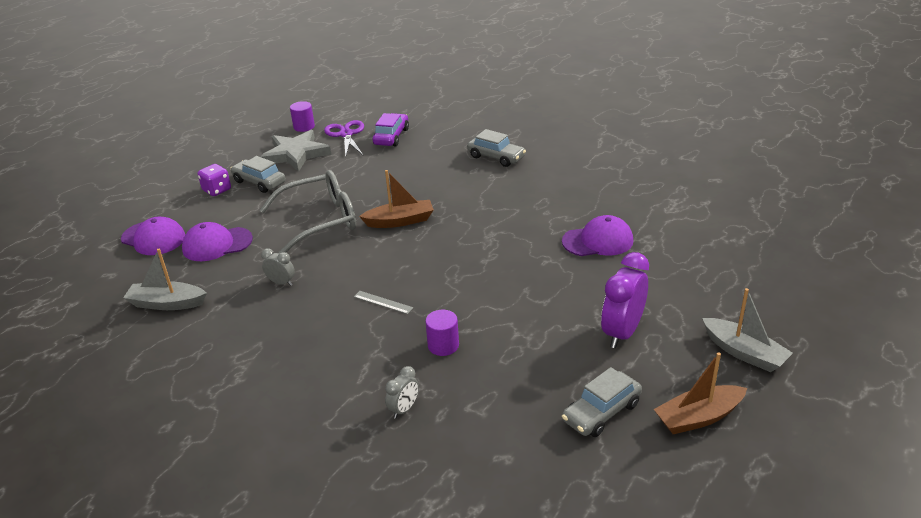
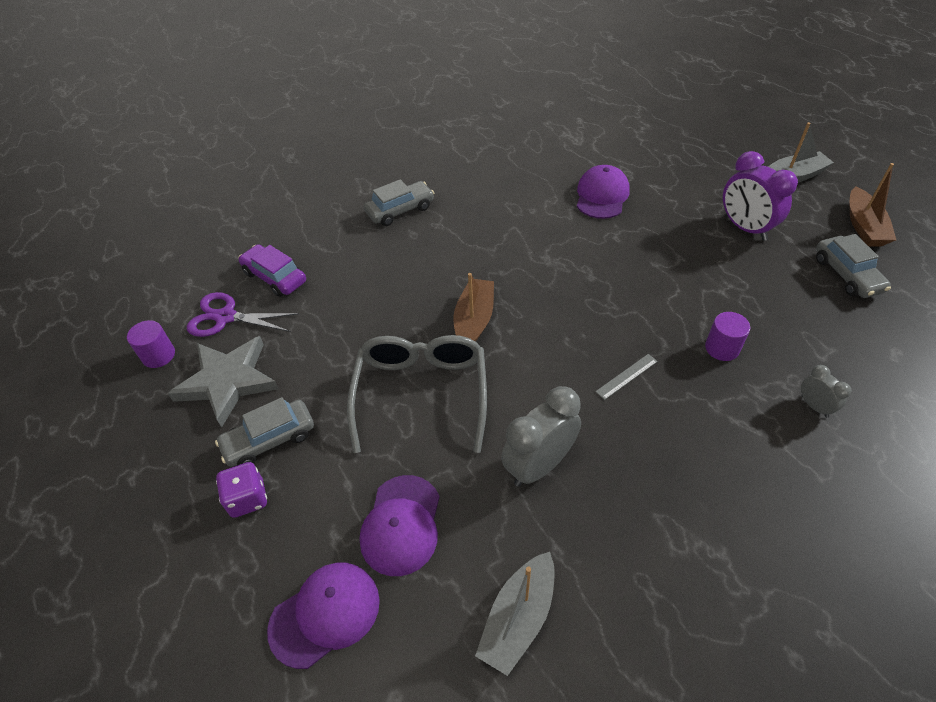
camera: 65 degrees left, 15 degrees up
grey clock [261,248,295,286] -> grey clock [501,386,581,487], size x1.93

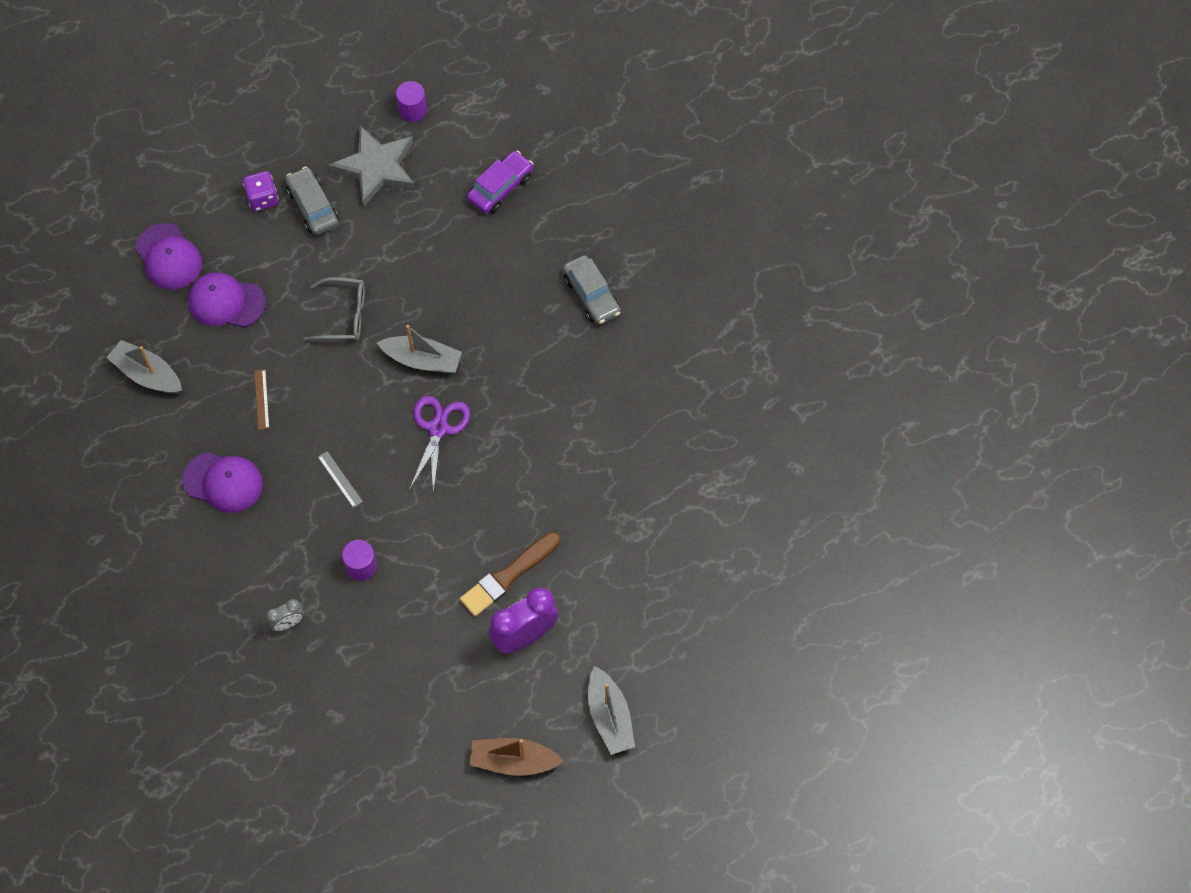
camera: 90 degrees right, 15 degrees up
purple scissors [187,292,299,337] -> purple scissors moved to [409,396,470,494]
grey glasses [347,335,487,453] -> grey glasses [303,277,365,341], size x0.61
brown boat [453,273,494,341] -> grey boat [377,325,462,373]
grey clock [501,386,581,487] -> brown ruler [254,369,270,430]
purple cap [577,165,630,219] -> purple cap moved to [182,452,263,513]
grey car [816,234,891,298] -> none
none -> brown brush [460,532,561,617]

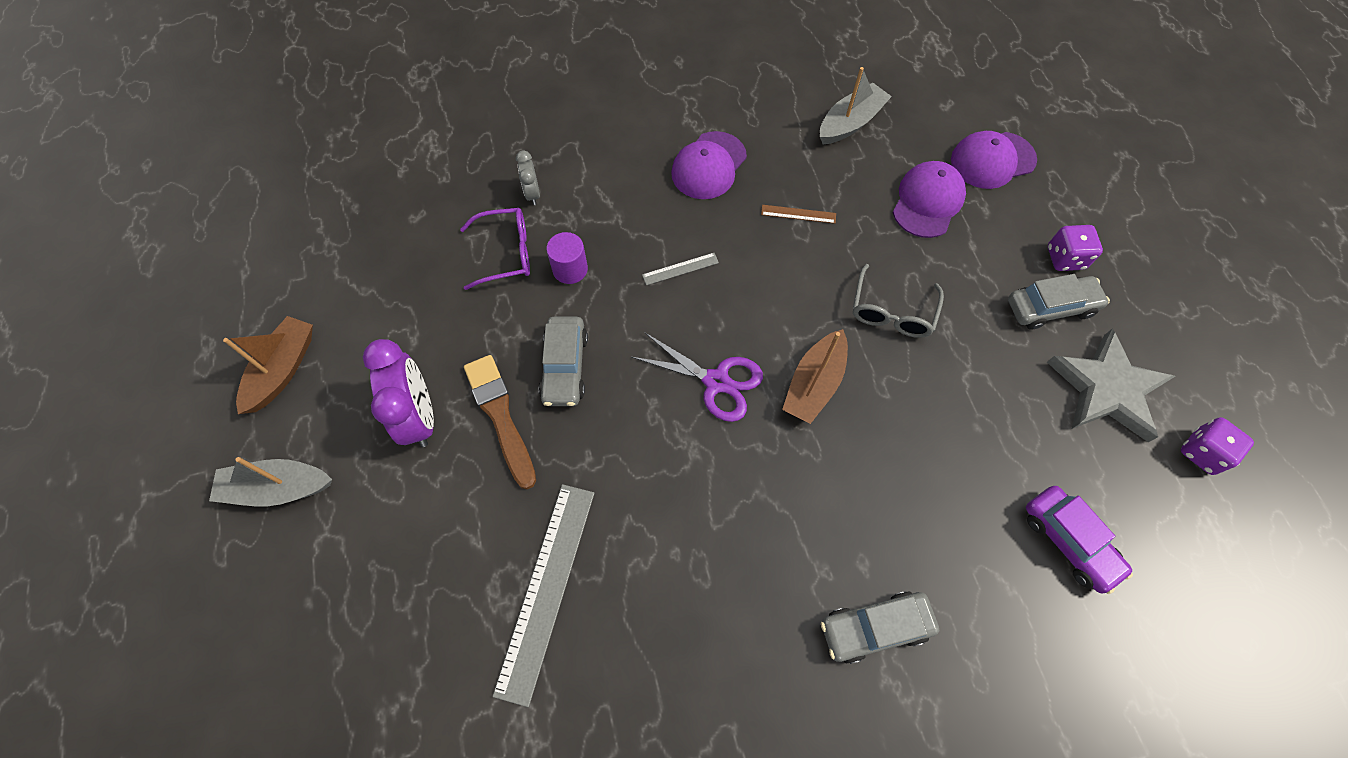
camera: 105 degrees right, 0 degrees up
grey boat [377,325,462,373] -> brown boat [782,329,848,424]
purple cylinder [396,81,427,122] -> purple dice [1181,417,1254,475]
none -> purple glasses [460,208,530,290]
none -> grey ruler [492,484,595,707]
none -> grey car [539,317,588,406]

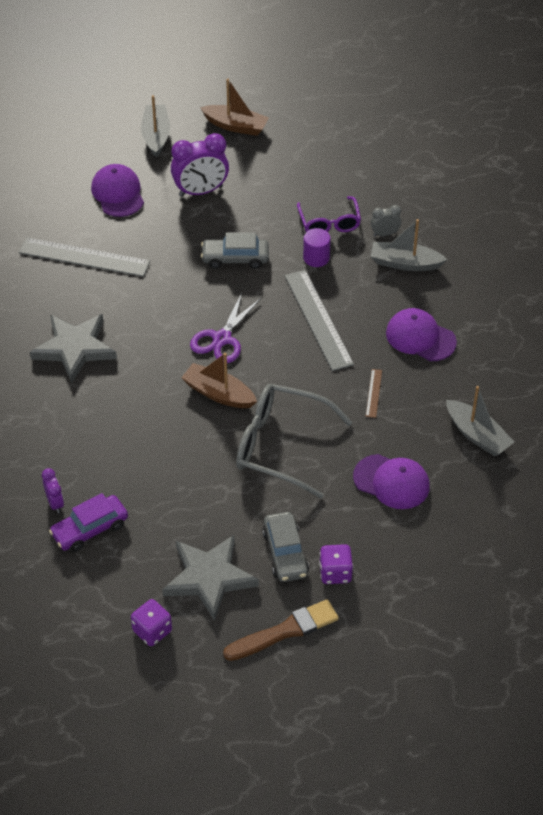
camera: 90 degrees right, 15 degrees down
brown brush [464,355,536,489] -> brown brush moved to [223,599,339,661]
grey ruler [642,253,719,285] -> grey ruler [285,270,354,371], size x2.27
grey car [821,591,939,664] -> none
grey glasses [853,264,944,338] -> grey glasses [236,384,353,499], size x1.64
purple cap [951,131,1037,189] -> purple cap moved to [91,164,144,217]
none -> grey star [30,314,117,383]
none -> purple clock [42,468,64,513]
none -> grey boat [370,219,447,271]

